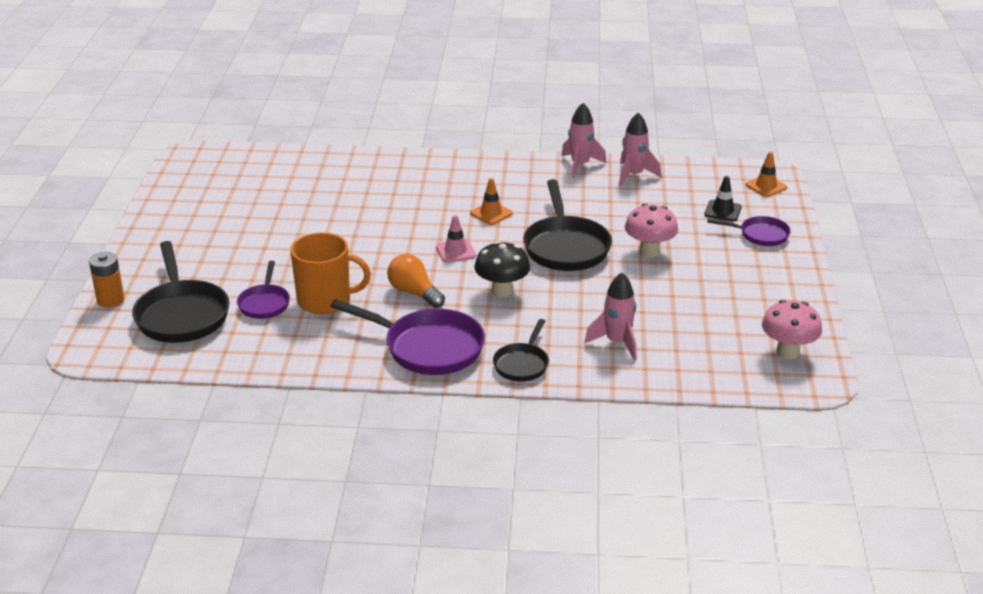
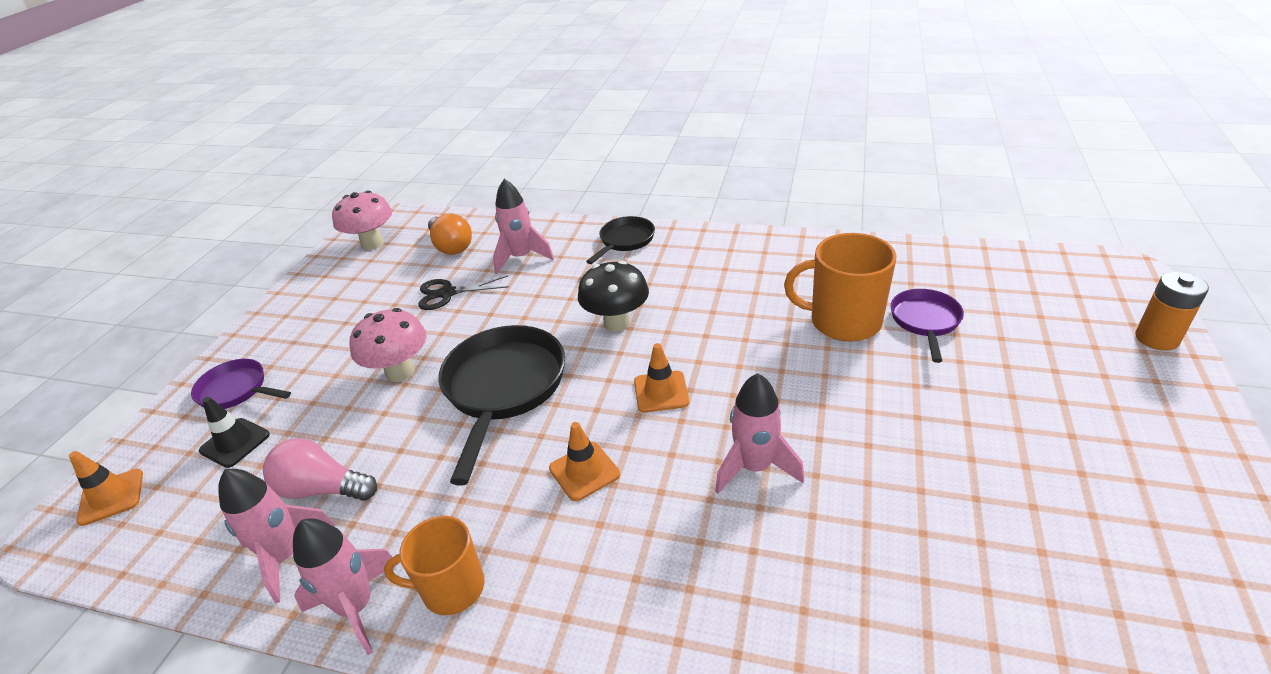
camera: 165 degrees left, 5 degrees up
black pan [132,241,229,343] -> none
purple pan [330,299,485,375] -> none
orange light bulb [387,254,445,308] -> orange light bulb moved to [428,214,472,255]
pink traffic cone [436,215,476,263] -> orange traffic cone [634,343,689,413]
none -> pink light bulb [263,438,377,501]
none -> orange mug [384,516,485,615]
none -> black scissors [419,275,509,310]
none -> pink rocket [715,373,804,494]

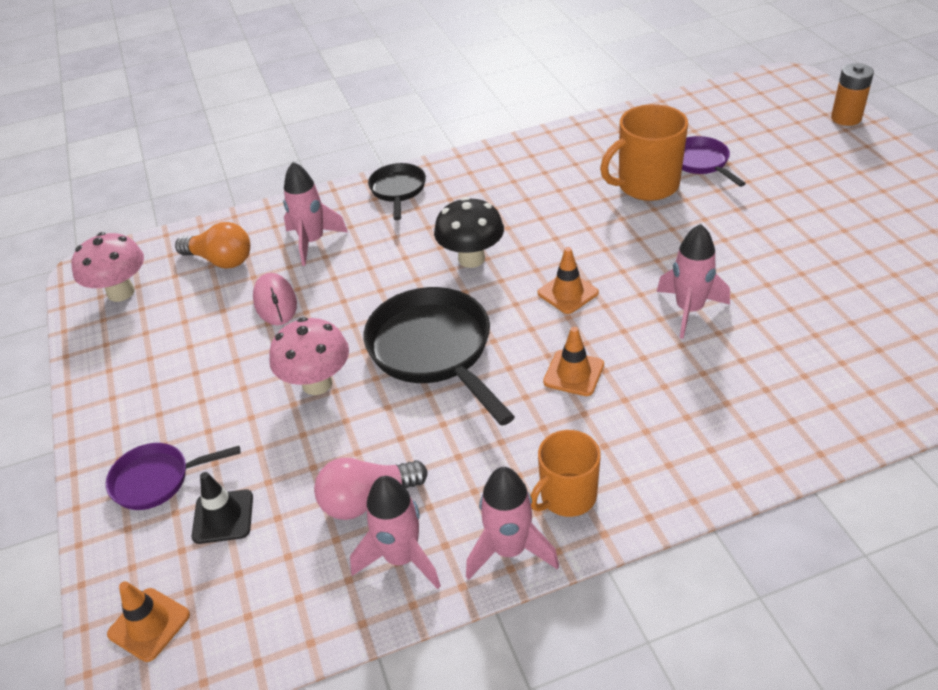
camera: 35 degrees left, 5 degrees up
black scissors [419,275,509,310] -> pink mouse [253,273,297,325]

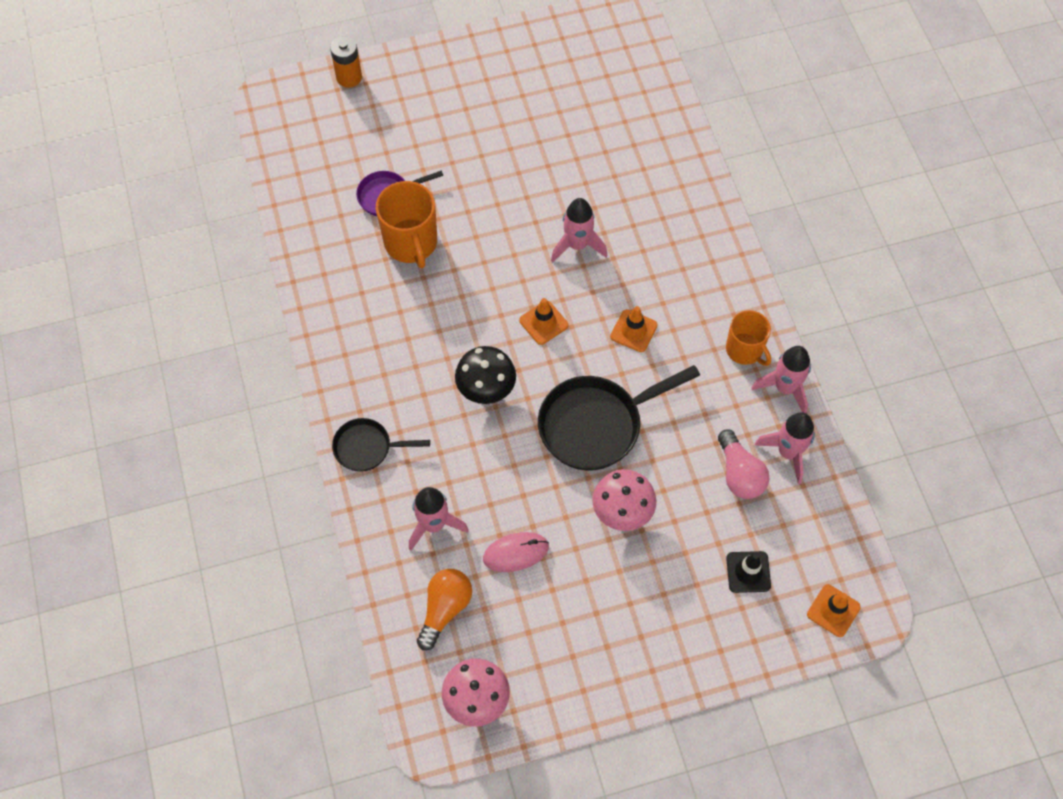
camera: 90 degrees left, 20 degrees up
purple pan [106,443,241,510] -> none

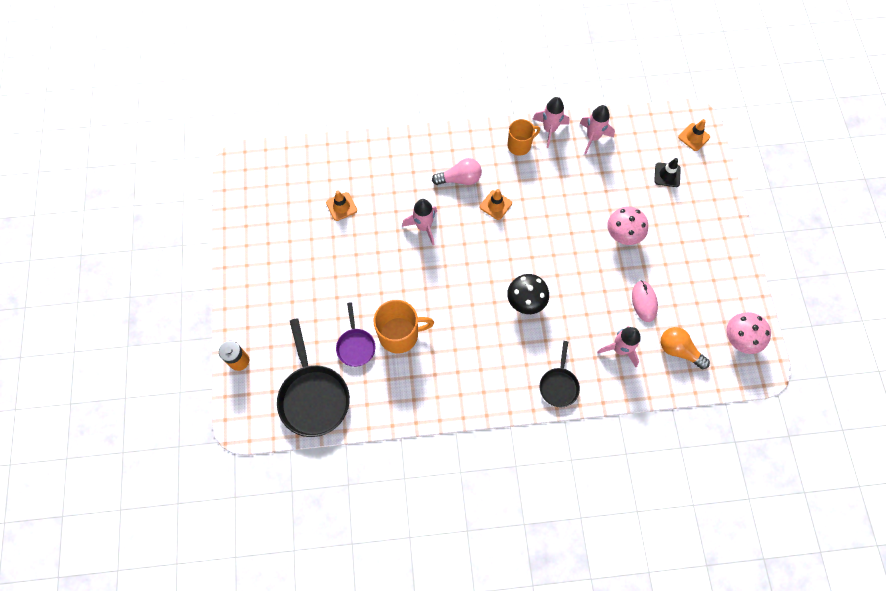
camera: 80 degrees left, 5 degrees up
orange traffic cone [519,298,568,345] -> orange traffic cone moved to [326,191,357,221]
black pan [538,365,700,471] -> black pan moved to [277,318,350,437]
pink light bulb [718,429,769,499] -> pink light bulb moved to [432,158,482,185]

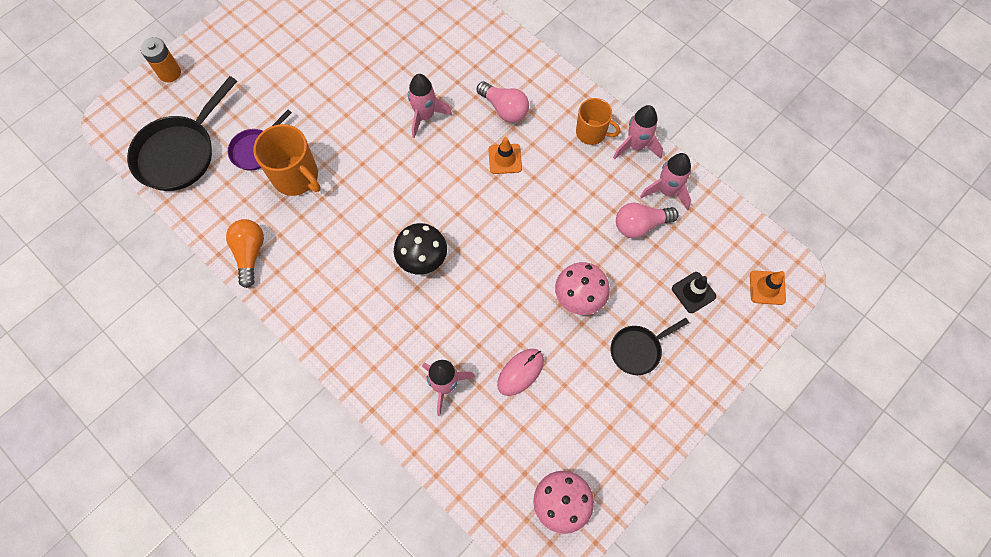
camera: 50 degrees right, 0 degrees up
orange traffic cone [326,191,357,221] -> none
black pan [540,341,580,407] -> black pan moved to [611,318,689,375]
orange light bulb [661,327,710,369] -> orange light bulb moved to [226,219,264,288]
none -> pink light bulb [616,203,679,238]

